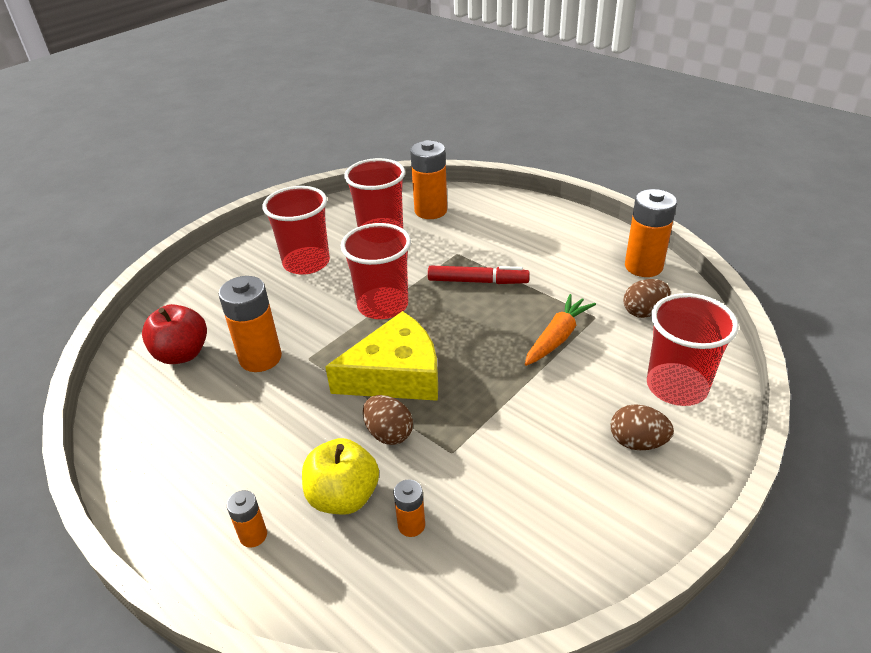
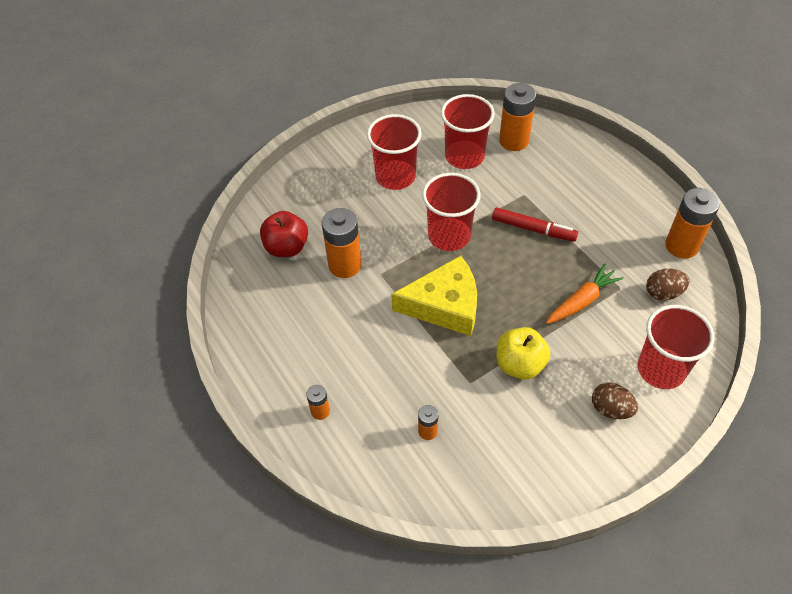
camera: 15 degrees right, 15 degrees up
yellow apple [302,438,379,515] -> yellow apple moved to [497,327,550,380]
brown egg [363,395,413,445] -> none

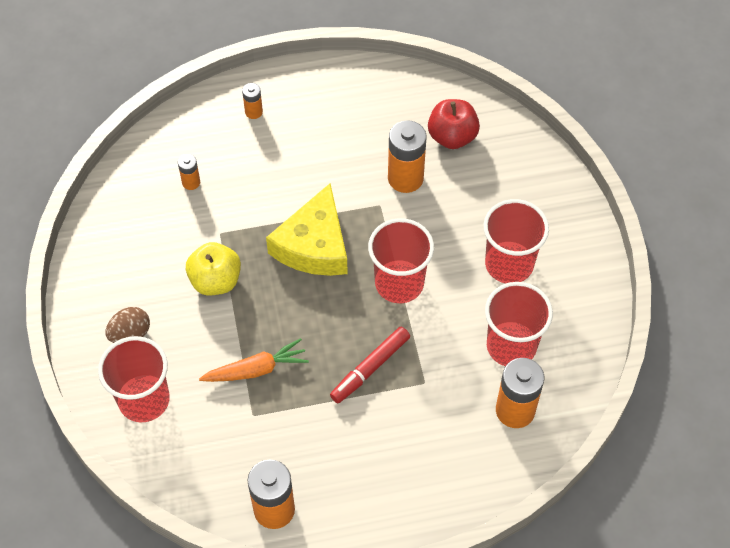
camera: 110 degrees right, 5 degrees up
orange carrot [546,264,623,324] -> orange carrot turned 90 degrees counterclockwise [199,338,309,382]
brown egg [646,269,690,300] -> none

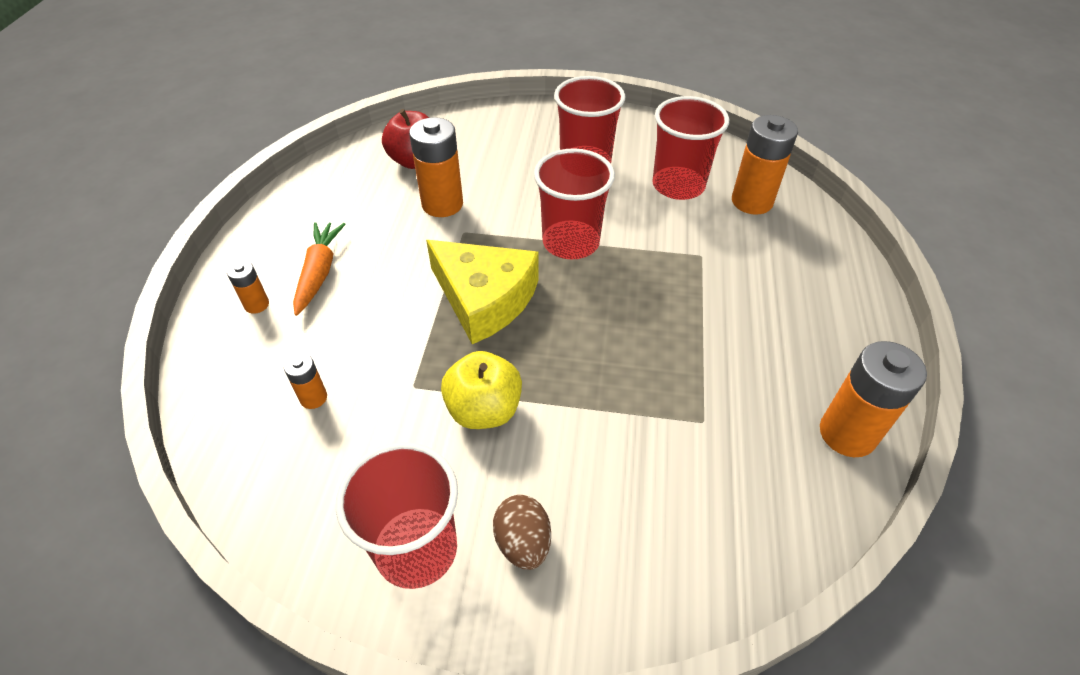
camera: 70 degrees left, 10 degrees down
red cup [98,336,170,422] -> red cup moved to [336,442,458,589]
orange carrot [199,338,309,382] -> orange carrot moved to [293,222,345,316]
red marker [330,327,410,403] -> none

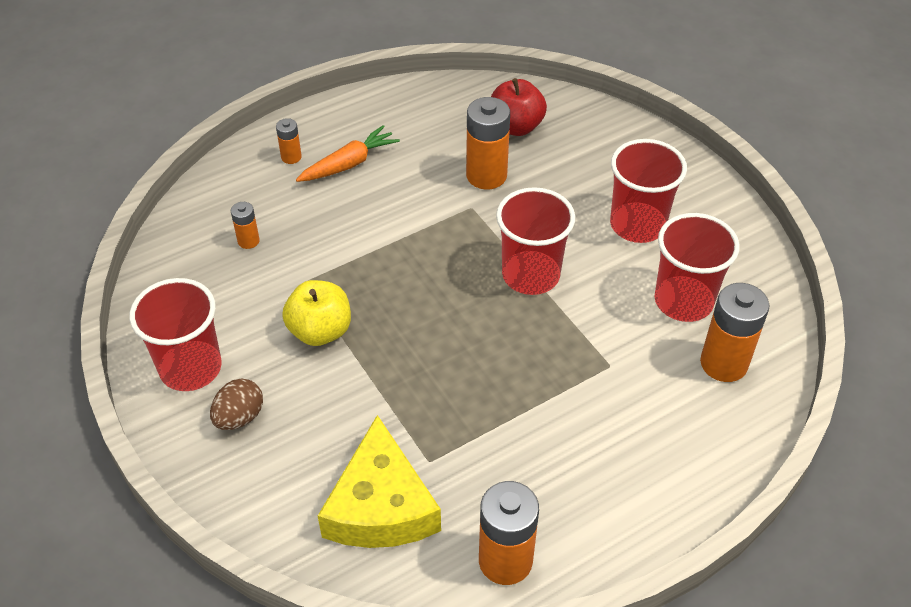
camera: 50 degrees right, 0 degrees up
yellow cheese [426,240,539,344] -> yellow cheese moved to [318,415,441,548]

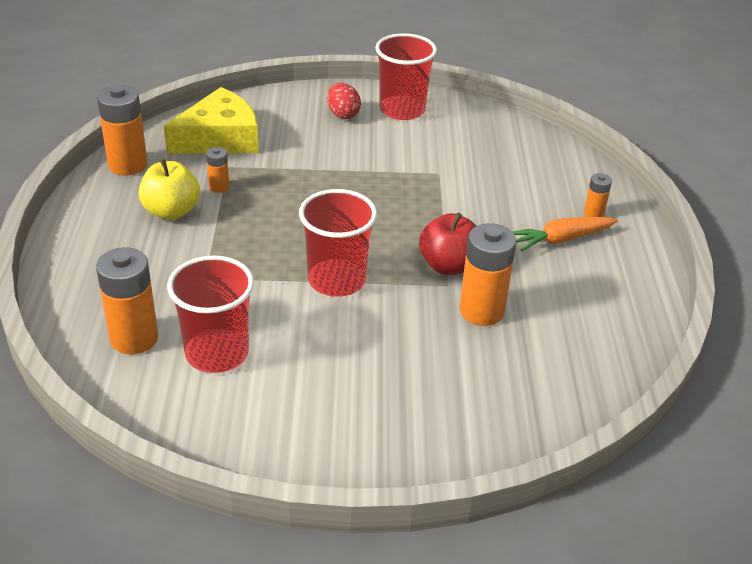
camera: 120 degrees right, 10 degrees down
brown egg [210,379,263,430] -> red egg [327,83,361,119]
orange battery [231,202,260,249] -> orange battery moved to [206,147,229,193]
yellow apple [282,280,351,346] -> yellow apple moved to [139,158,200,220]
orange carrot [296,125,400,182] -> orange carrot turned 75 degrees clockwise [512,217,618,251]
yellow cheese [318,415,441,548] -> yellow cheese turned 120 degrees clockwise [164,87,259,154]
red apple [491,78,547,136] -> red apple moved to [419,213,476,275]
red cup [610,139,687,243] -> none

